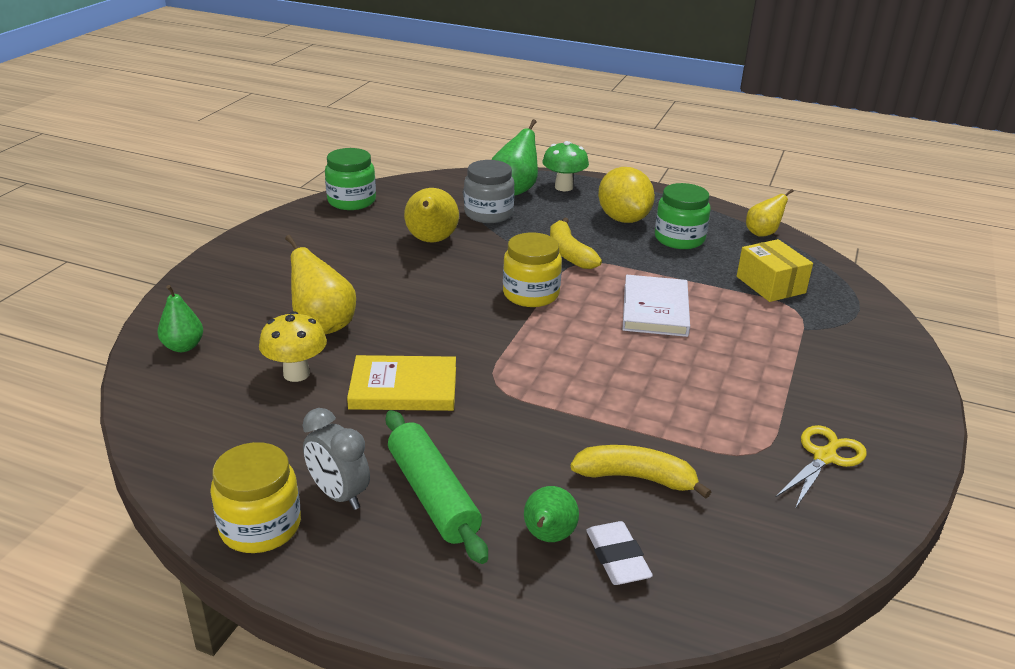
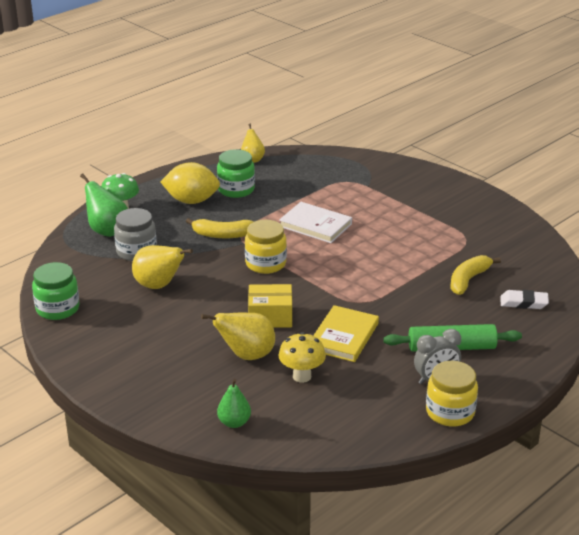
camera: 65 degrees left, 0 degrees up
green pear [524,486,579,542] -> none
yellow box [737,239,813,302] -> yellow box moved to [248,284,292,328]
yellow scissors [775,425,867,509] -> none

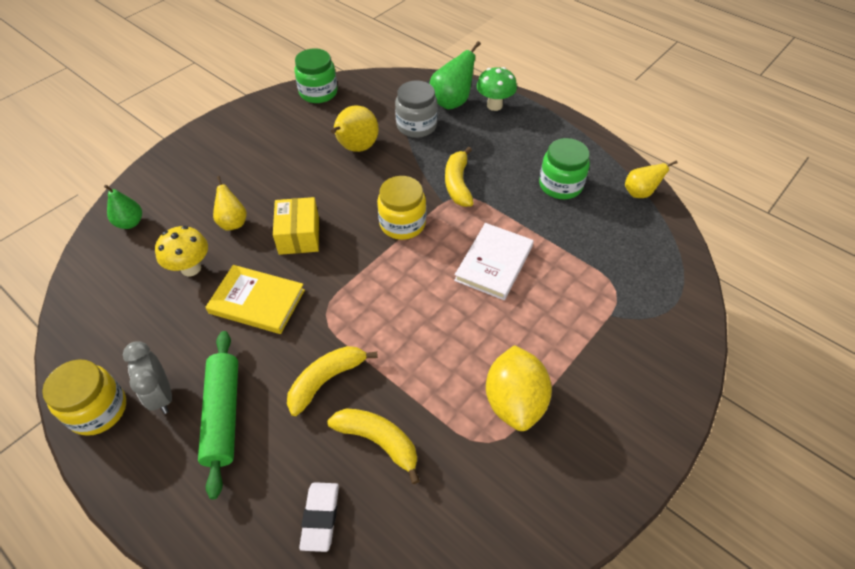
camera: 85 degrees right, 20 degrees up
yellow lemon [160,162,220,204] -> yellow lemon moved to [486,345,552,431]
yellow pear [201,313,275,360] -> yellow pear [213,176,247,231], size x0.65
none -> yellow banana [287,346,378,416]

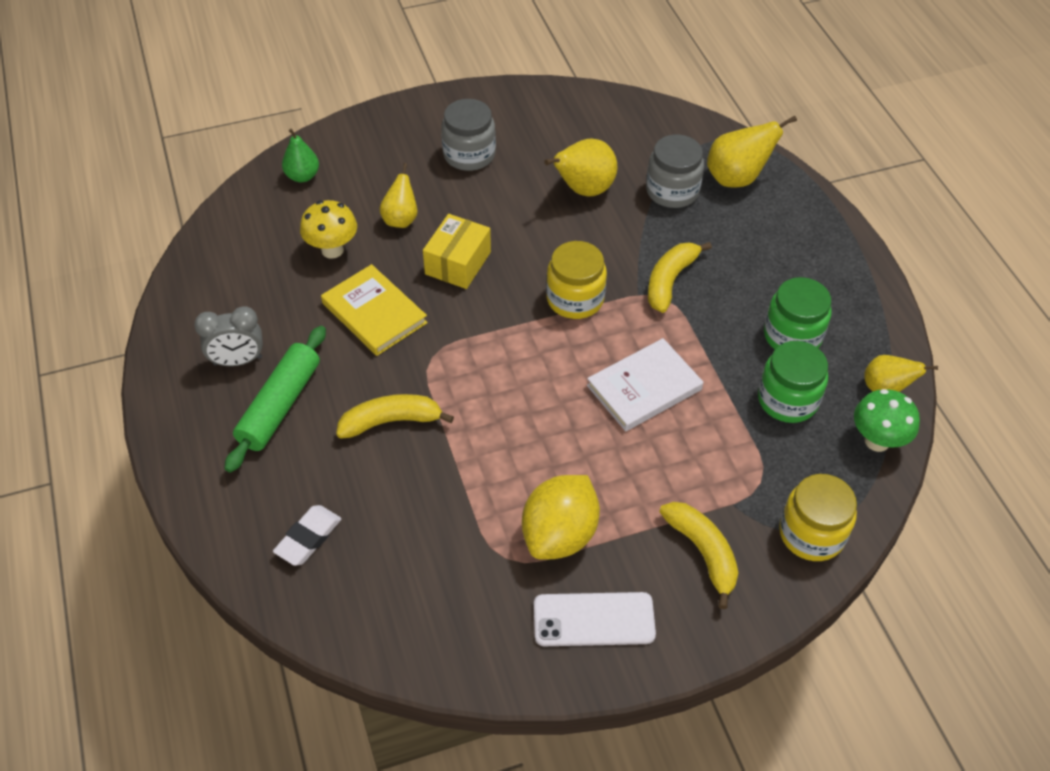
camera: 30 degrees right, 0 degrees up
yellow jar [42,359,126,436] -> yellow jar moved to [779,474,857,561]
grey clock [123,341,172,414] -> grey clock turned 105 degrees counterclockwise [194,306,263,366]
green jar [294,48,337,103] -> green jar moved to [758,341,828,423]
yellow banana [327,408,420,484] -> yellow banana moved to [659,502,738,609]
green pear [430,41,481,110] -> yellow pear [707,116,797,188]
green mushroom [477,67,517,111] -> green mushroom moved to [854,389,920,452]
none -> grey jar [441,99,496,171]
none -> white phone [534,592,656,646]

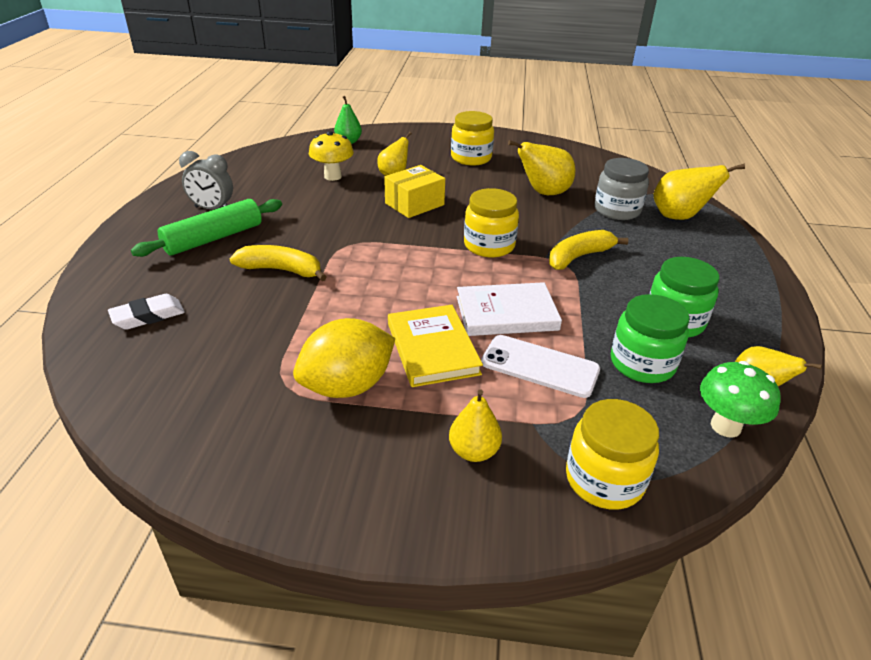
camera: 25 degrees right, 15 degrees down
yellow book [321,264,428,356] -> yellow book moved to [388,305,483,387]
grey jar [441,99,496,171] -> yellow jar [451,111,494,166]
white phone [534,592,656,646] -> white phone moved to [481,335,600,398]
yellow banana [659,502,738,609] -> yellow pear [449,389,502,462]

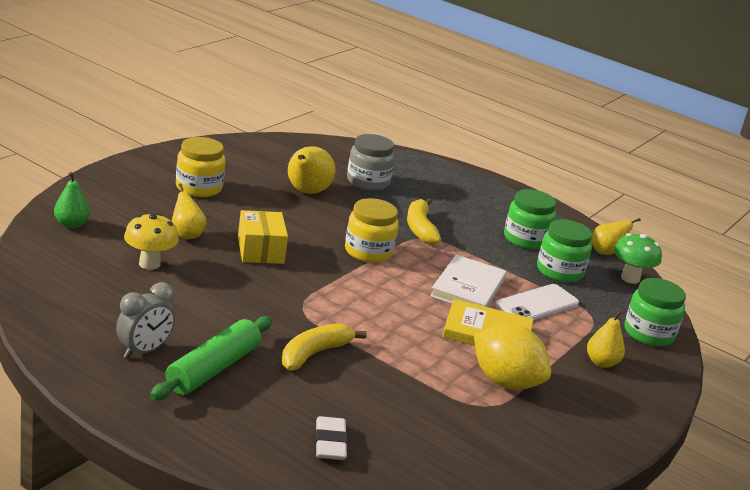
camera: 65 degrees left, 10 degrees down
green rolling pin [131,199,282,257] -> green rolling pin turned 45 degrees clockwise [150,316,272,400]
yellow lemon [293,318,395,398] -> yellow lemon turned 45 degrees counterclockwise [474,324,551,390]
yellow jar [566,399,659,510] -> green jar [624,278,686,347]
yellow pear [653,164,745,220] -> none

